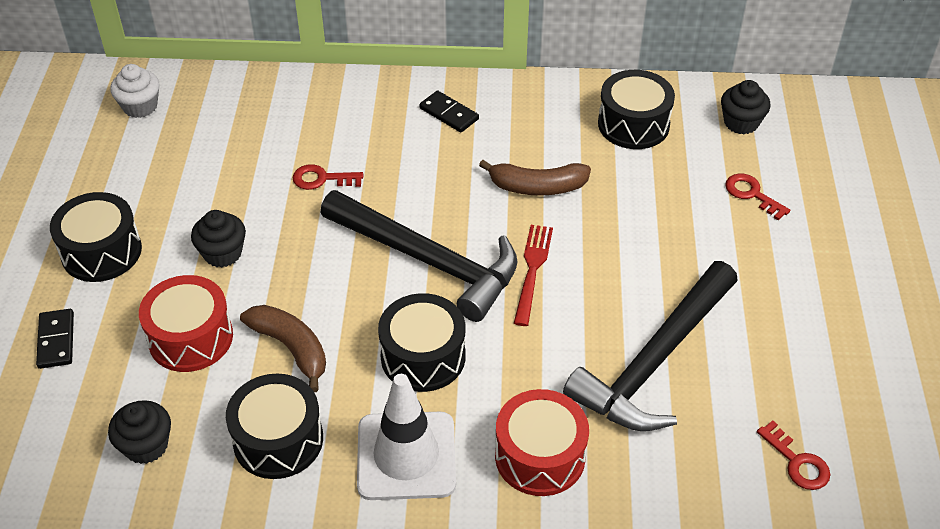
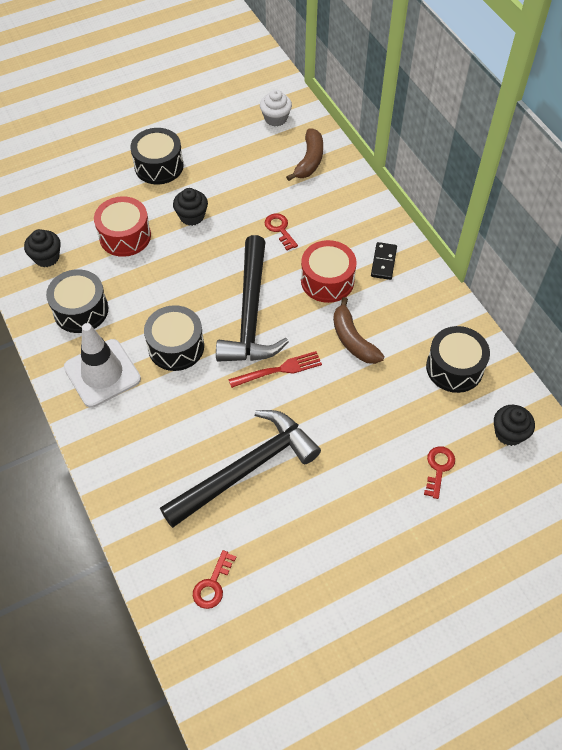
camera: 60 degrees right, 10 degrees up
black domino [36,309,74,369] -> none
brown banana [240,305,326,392] -> brown banana moved to [286,128,323,181]
red drum [495,389,589,496] -> red drum moved to [301,240,357,303]
black hammer [563,261,738,431] -> black hammer turned 135 degrees clockwise [160,410,321,528]

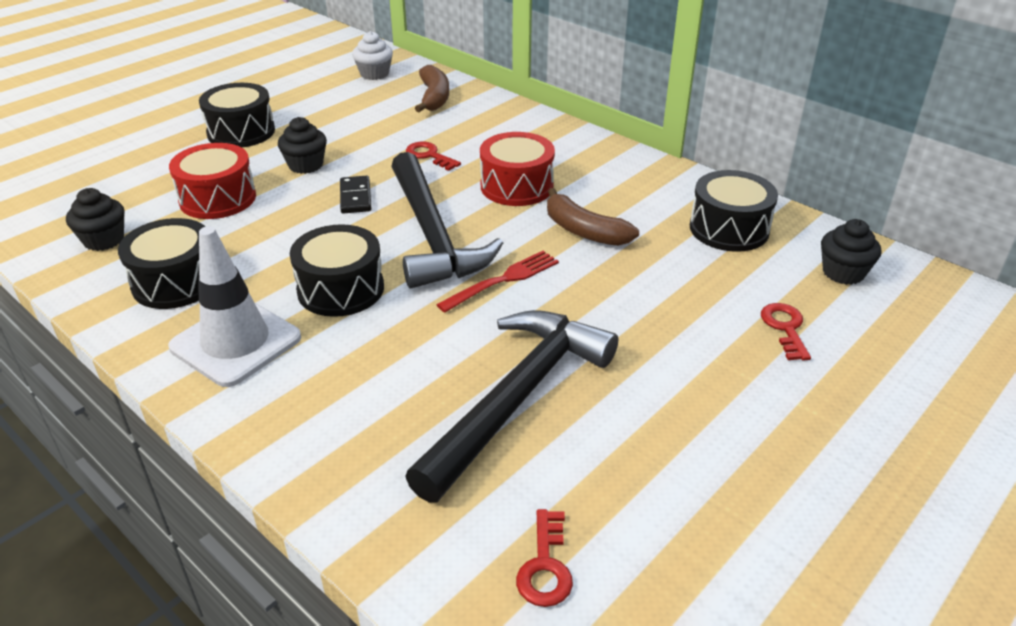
camera: 20 degrees left, 20 degrees down
black domino [371,242,397,280] -> black domino moved to [340,176,372,214]

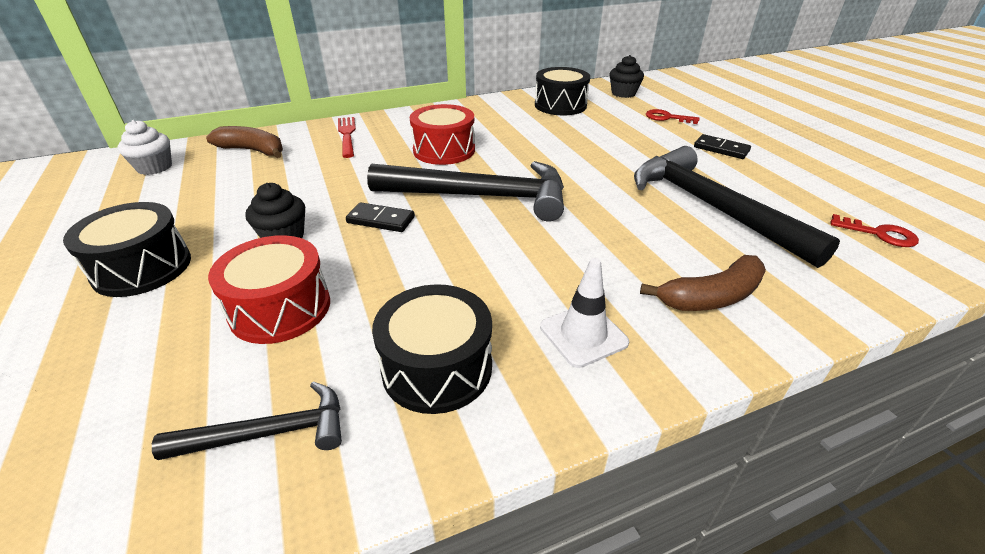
camera: 65 degrees left, 0 degrees up
black cupcake [66,188,124,251] -> black hammer [152,381,342,460]
white traffic cone [168,226,301,387] -> white traffic cone [540,258,629,368], size x0.62
black drum [290,224,384,317] -> none
red key [406,141,461,171] -> none
red fork [436,251,559,313] -> red fork moved to [338,117,356,158]
brown banana [547,188,639,246] -> brown banana moved to [640,255,766,311]
none -> black domino [694,134,751,159]

